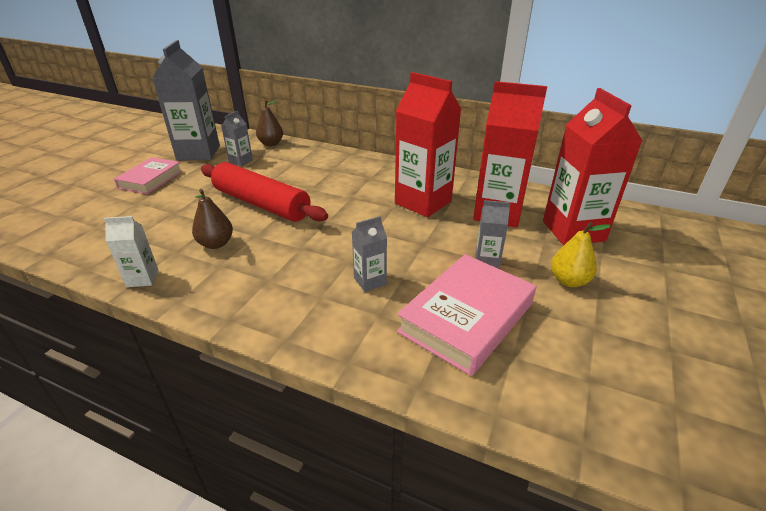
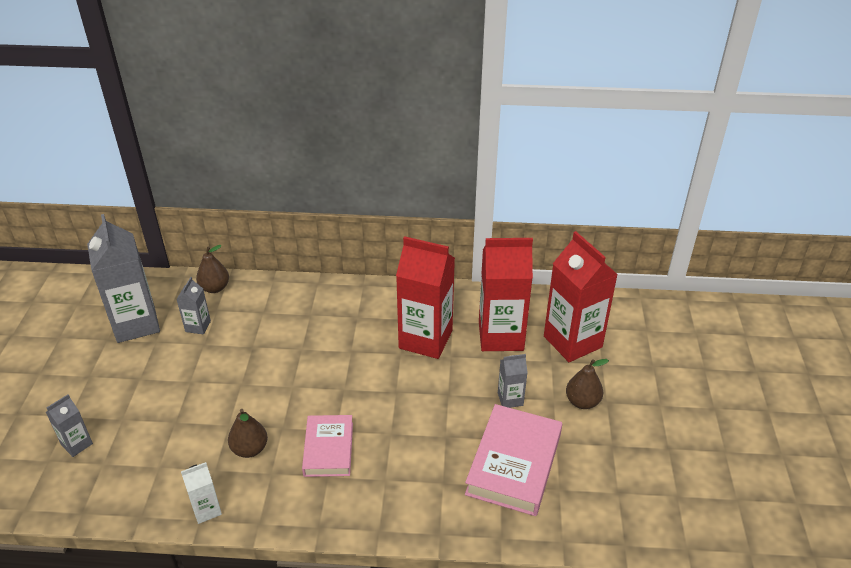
camera: 20 degrees left, 5 degrees up
pink book [114,157,182,194] -> pink book moved to [302,415,353,477]
red rolling pin [201,162,328,222] -> none
grey carton [352,216,387,292] -> grey carton moved to [46,394,93,457]
yellow pear [551,222,611,287] -> brown pear [566,359,609,409]

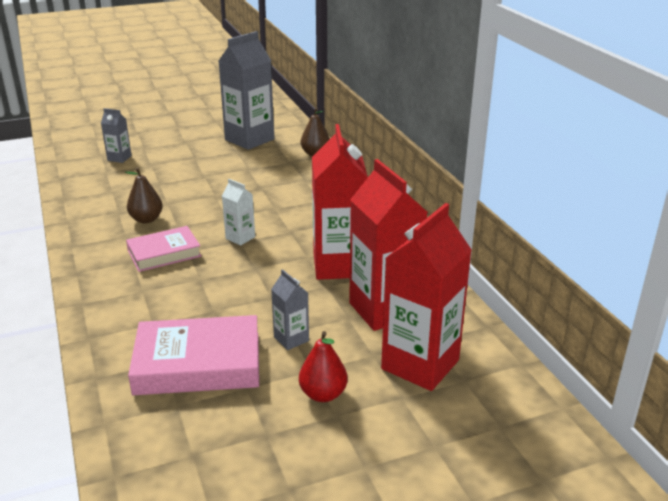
camera: 65 degrees right, 10 degrees down
grey carton [176,277,211,334] -> none
white carton [181,462,222,524] -> white carton moved to [222,179,255,246]
brown pear [566,359,609,409] -> red pear [299,331,348,402]

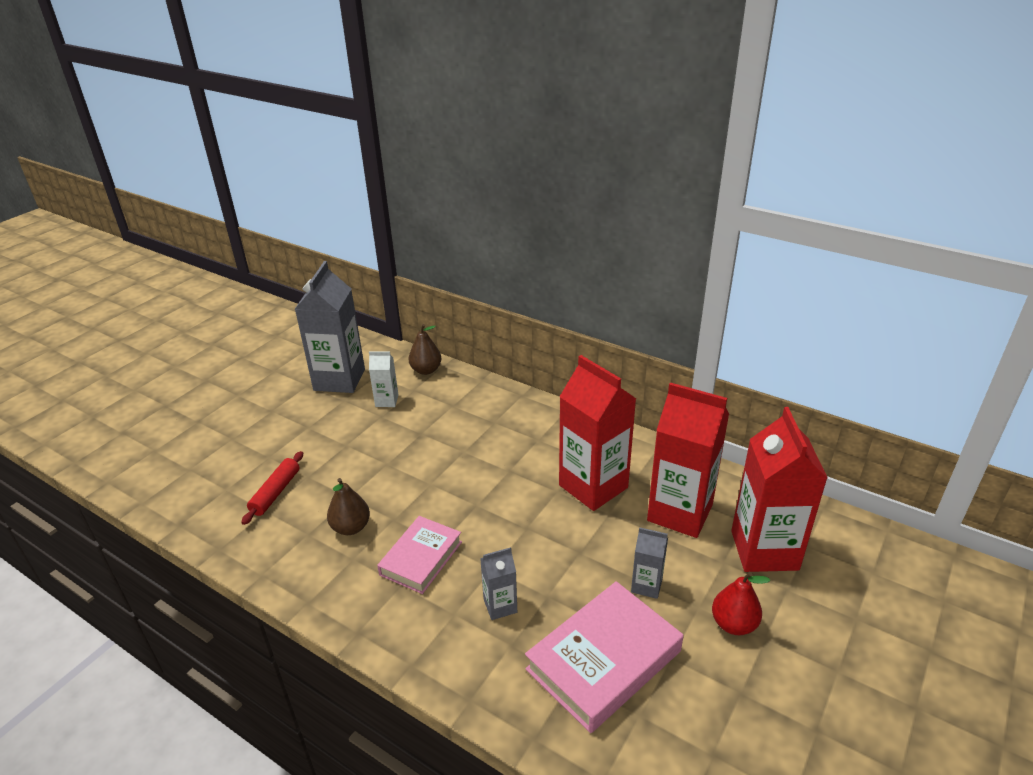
camera: 35 degrees left, 5 degrees up
grey carton [101,108,132,163] -> grey carton moved to [480,547,517,620]
white carton [222,179,255,246] -> white carton moved to [369,351,398,407]
none -> red rolling pin [241,451,303,525]

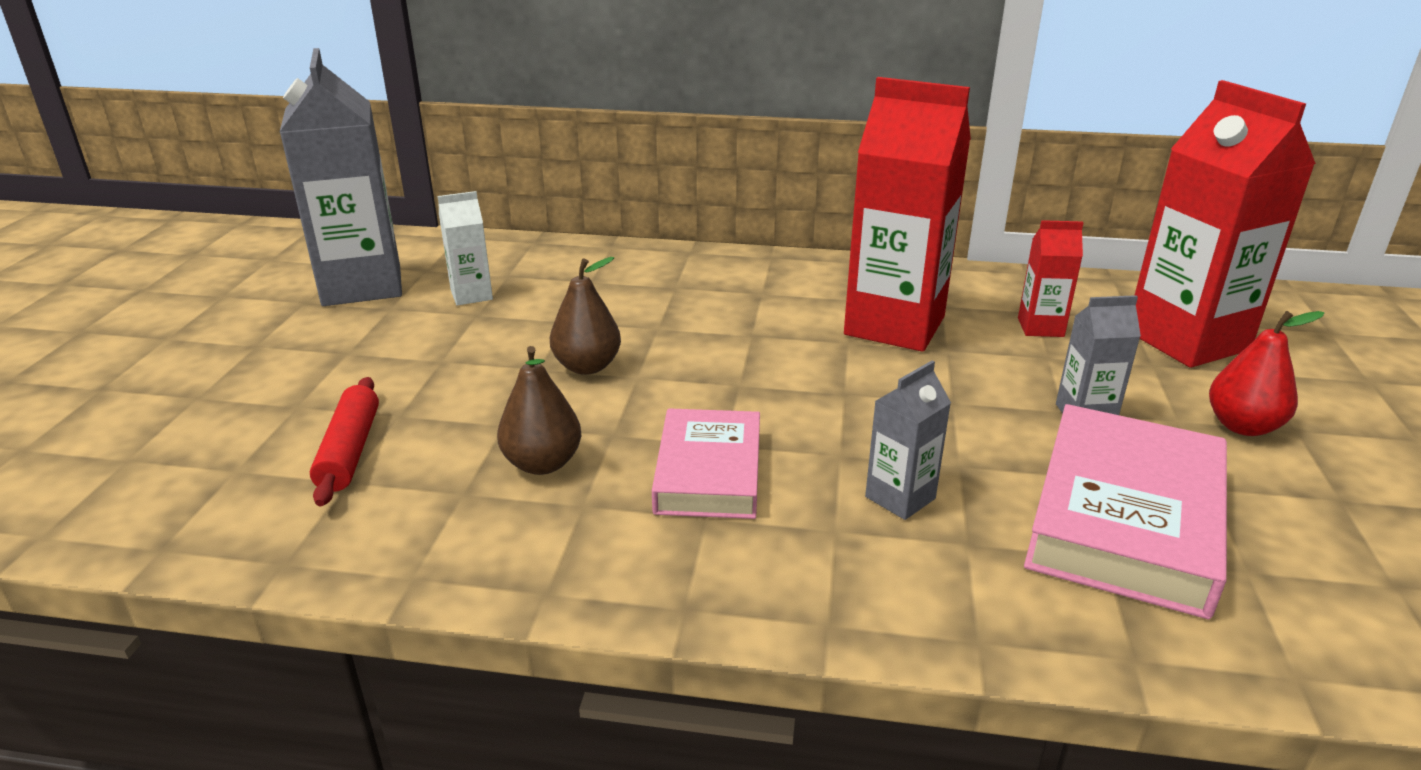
camera: 25 degrees left, 5 degrees down
brown pear [409,324,441,375] -> brown pear moved to [550,257,621,375]
red carton [647,382,729,538] -> red carton [1018,220,1084,337], size x0.47

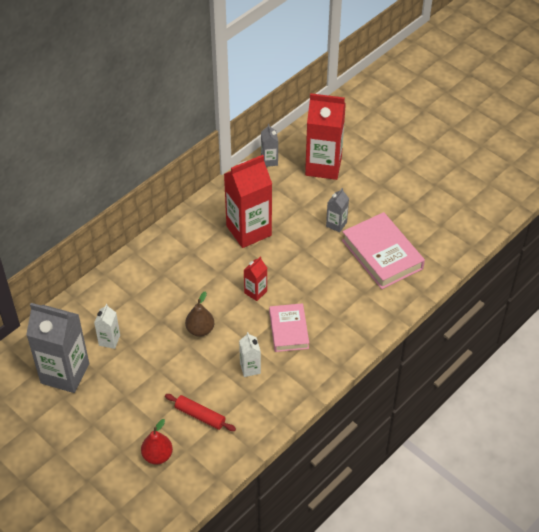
camera: 55 degrees left, 20 degrees up
brown pear [497,346,581,475] -> white carton [239,332,261,377]
pink book [652,408,760,519] -> pink book turned 45 degrees clockwise [269,303,309,352]
grey carton [865,360,951,520] -> grey carton moved to [261,124,278,167]
red carton [1018,220,1084,337] -> red carton moved to [244,256,267,301]
red pear [1209,311,1324,436] -> red pear moved to [141,419,173,464]

